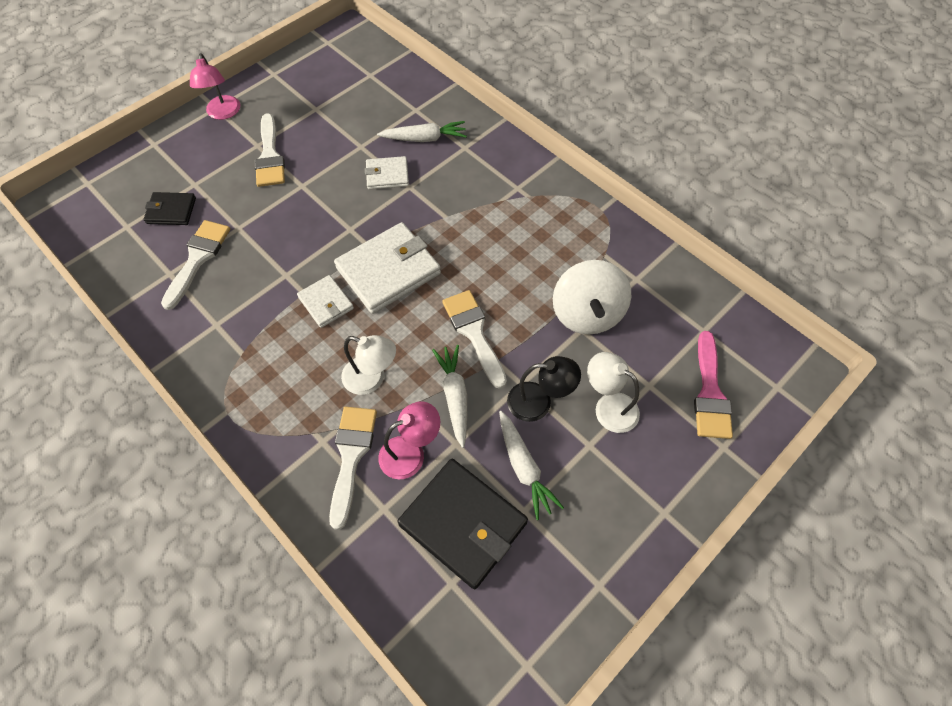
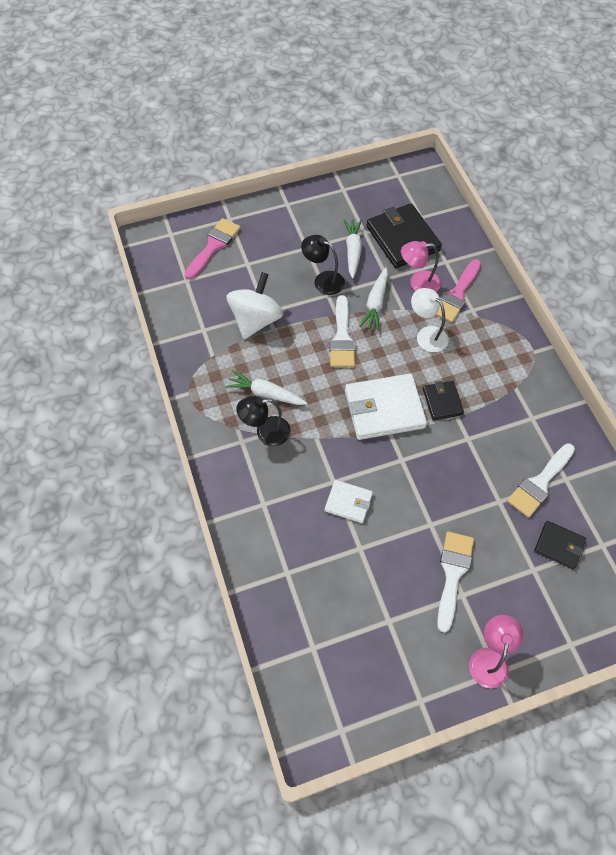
camera: 155 degrees left, 0 degrees up
white wallet [297,275,354,328] -> black wallet [423,381,464,420]
white brush [329,407,377,530] -> pink brush [436,259,481,323]
white carrot [377,121,467,142] -> white carrot moved to [225,370,307,405]
white lamp [587,352,640,433] -> none
none -> black lamp [236,396,291,446]

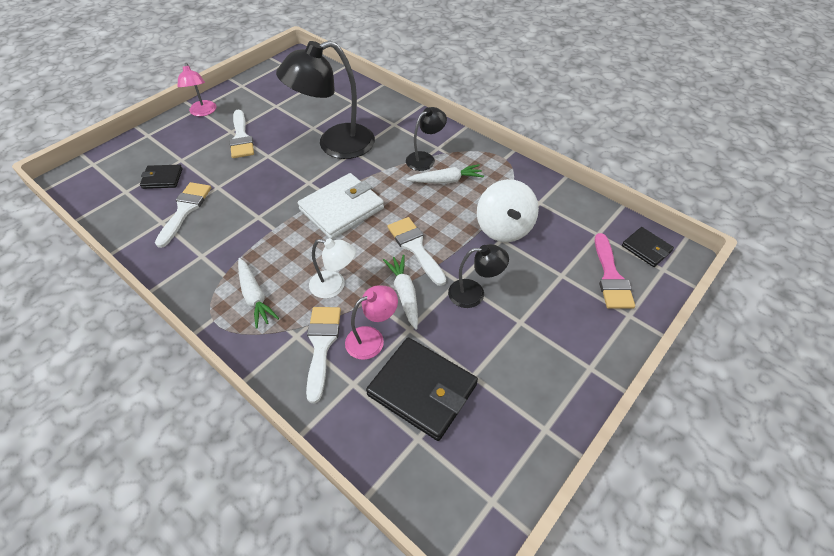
camera: 150 degrees right, 10 degrees down
white wallet [325,480,373,523] -> black lamp [276,41,375,159]
white carrot [344,219,362,279] -> white carrot moved to [238,258,279,329]
black wallet [423,381,464,420] -> black wallet moved to [622,227,674,267]
pink brush [436,259,481,323] -> white brush [306,307,341,403]

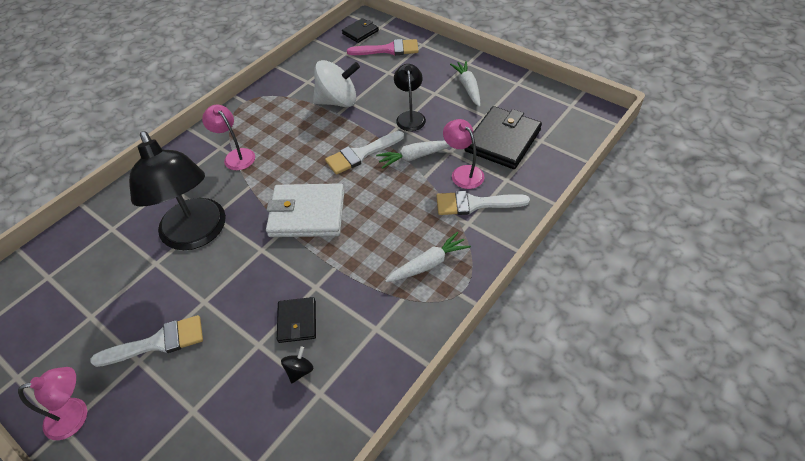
camera: 90 degrees left, 0 degrees up
black wallet [140,165,182,189] -> black wallet moved to [277,297,316,343]
white brush [155,182,211,248] -> black spinning top [281,346,313,383]
white wallet [298,173,384,239] -> white wallet turned 45 degrees counterclockwise [266,183,344,237]
white lamp [309,238,356,298] -> none
black lamp [406,107,447,171] -> pink lamp [202,105,255,170]
white carrot [407,164,484,184] -> white carrot moved to [450,61,480,107]

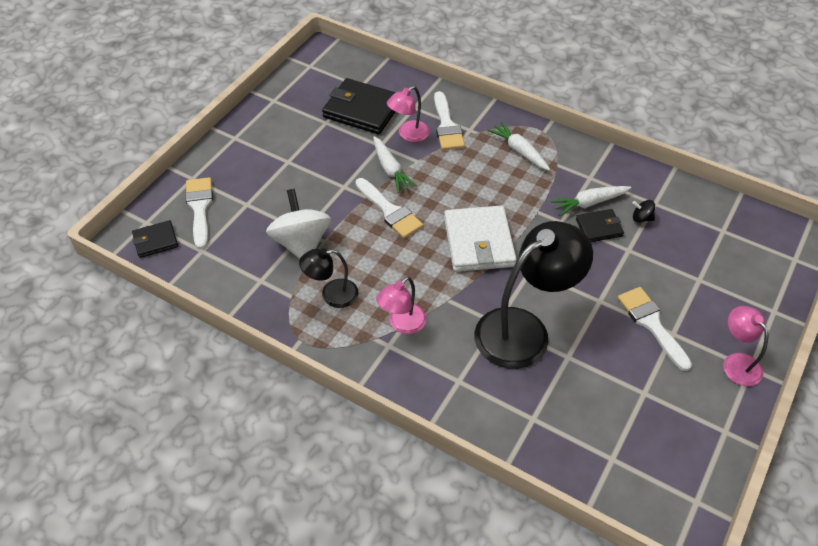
camera: 100 degrees left, 0 degrees up
black wallet [342,18,379,43] -> black wallet turned 60 degrees counterclockwise [132,220,178,258]
pink brush [347,39,418,55] -> white brush [185,177,213,249]
black lamp [394,64,426,131] -> black lamp moved to [299,248,358,308]
white carrot [450,61,480,107] -> white carrot moved to [551,186,631,216]

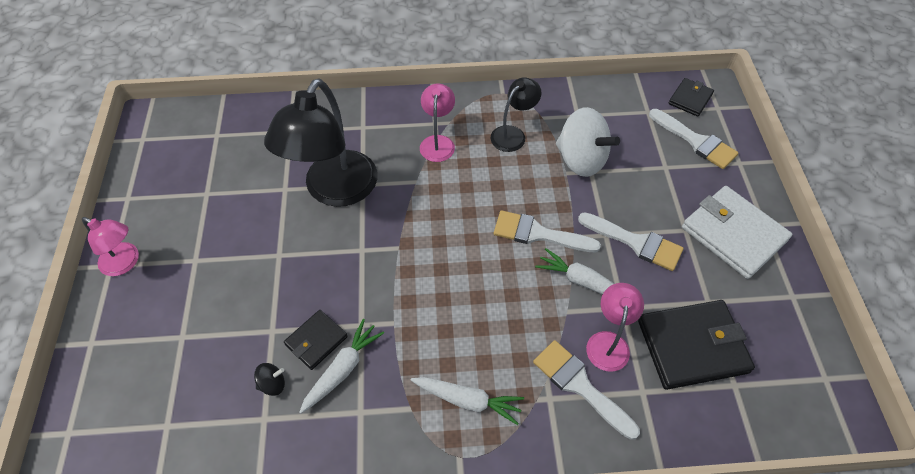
camera: 145 degrees right, 5 degrees up
white wallet [444,205,517,272] -> white wallet moved to [682,186,793,279]
white brush [617,287,692,371] -> white brush moved to [578,212,684,271]

